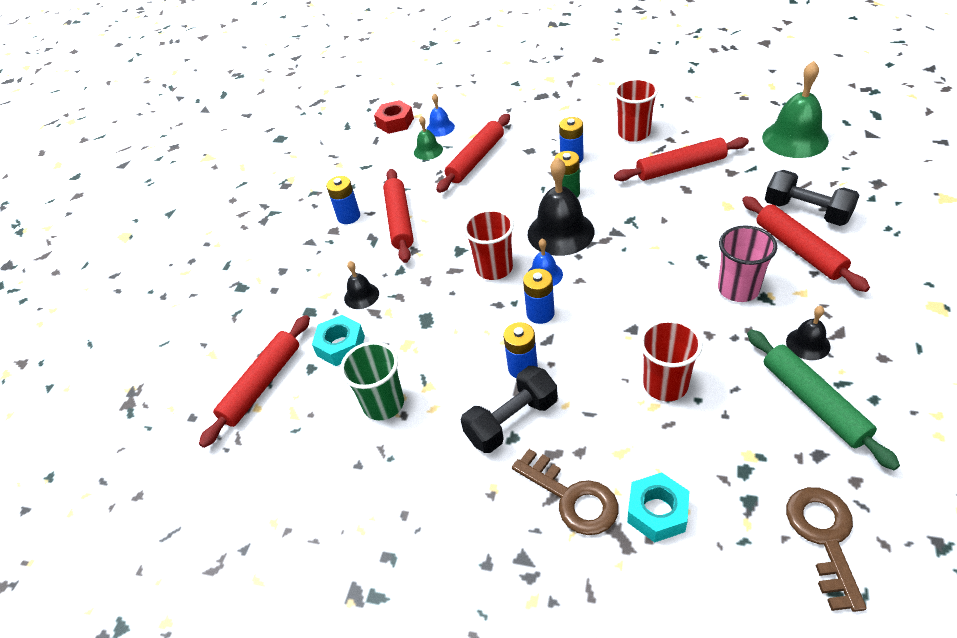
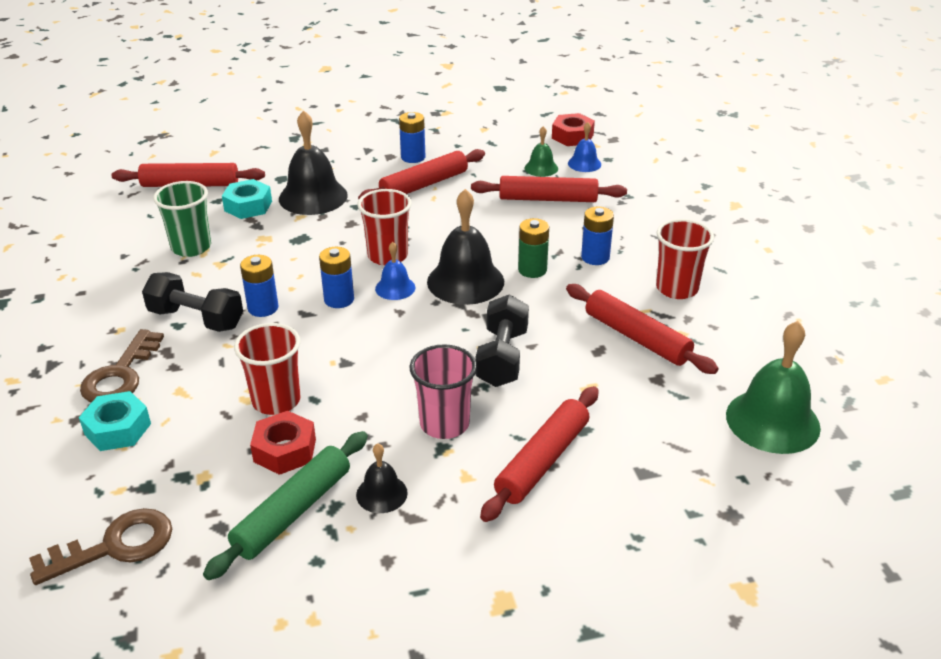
camera: 55 degrees right, 10 degrees down
black bell [344,261,379,309] -> black bell [279,110,348,215], size x1.94
black dumbbell [765,170,860,226] -> black dumbbell moved to [476,294,529,387]
none -> red nut [250,411,316,475]

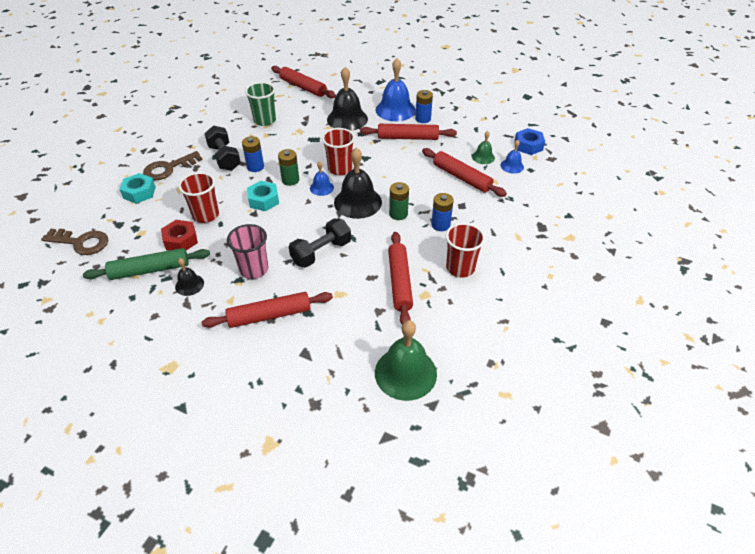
camera: 40 degrees right, 10 degrees up
turquoise nut [222,179,272,219] -> turquoise nut moved to [247,181,279,211]
blue battery [319,247,354,308] -> green battery [278,149,299,186]
red nut [552,113,595,146] -> blue nut [514,128,545,155]
none -> blue bell [375,58,416,121]

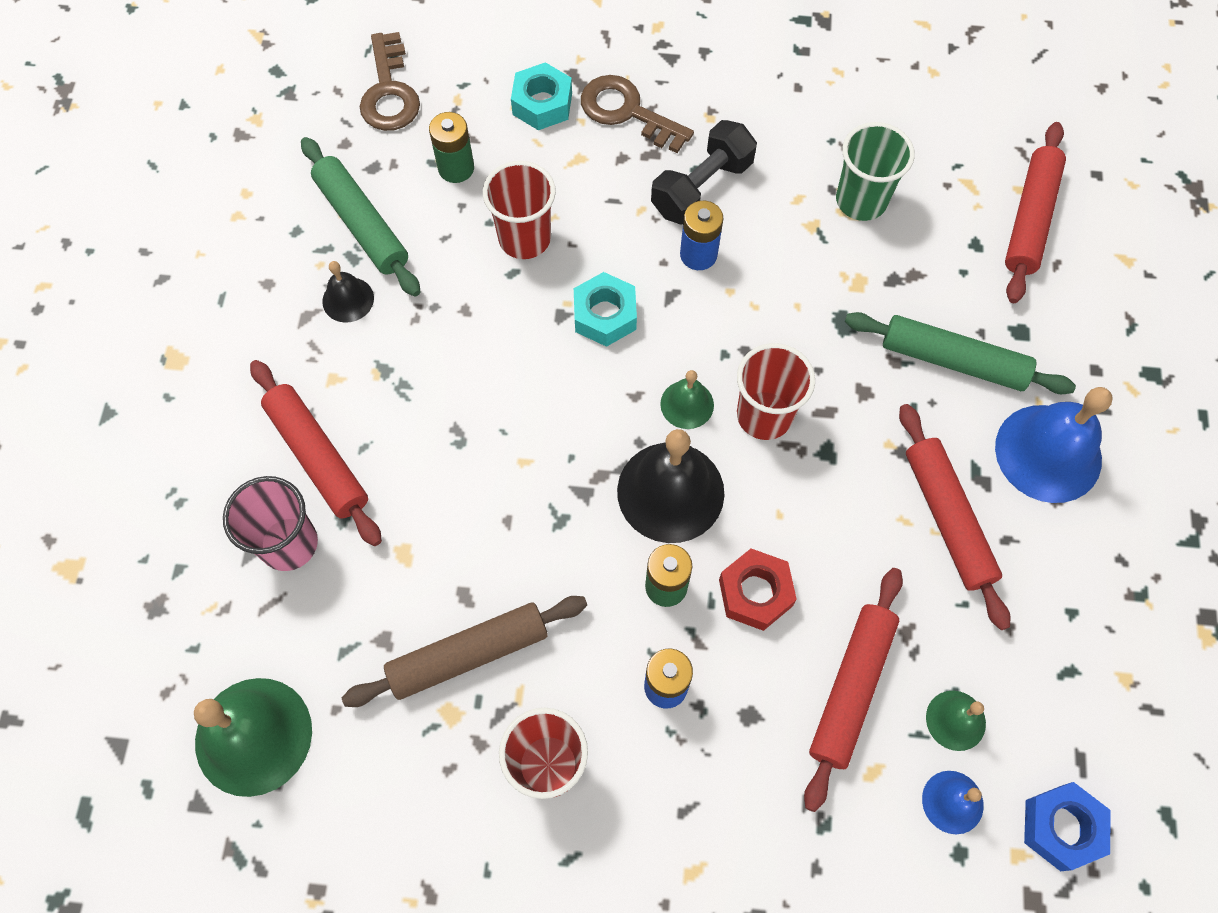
camera: 70 degrees right, 20 degrees up
red nut [161,220,198,251] -> red nut moved to [719,549,797,631]
pink cup [227,224,268,279] -> pink cup moved to [223,476,318,571]
green battery [278,149,299,186] -> green battery moved to [429,112,474,183]
black dumbbell [289,219,351,268] -> none
blue bell [310,161,334,196] -> green bell [660,370,714,429]
black bell [327,67,368,131] -> green rolling pin [845,312,1076,394]
red rolling pin [388,232,413,324] -> brown rolling pin [342,596,587,707]
blue battery [415,90,433,123] -> none

